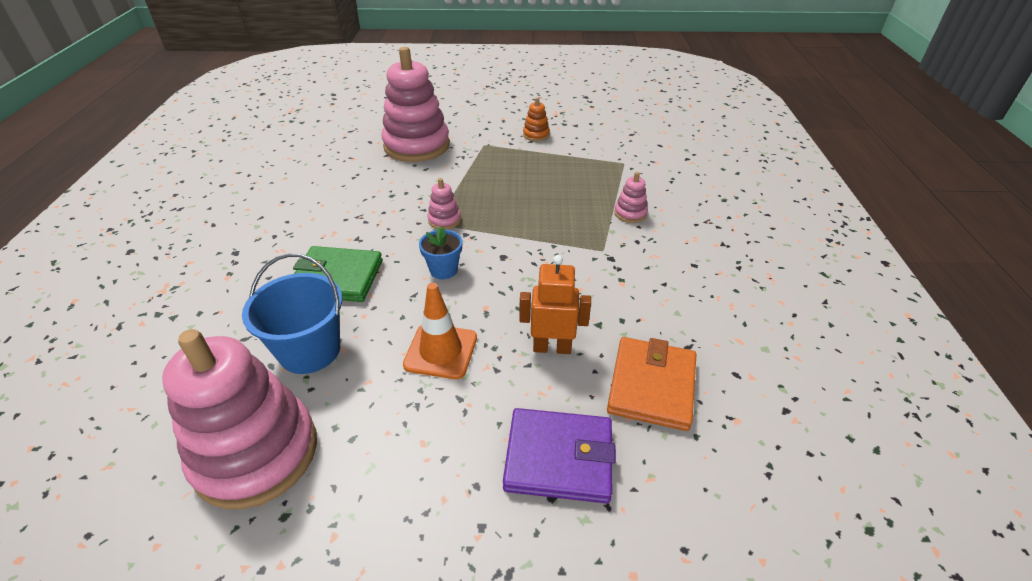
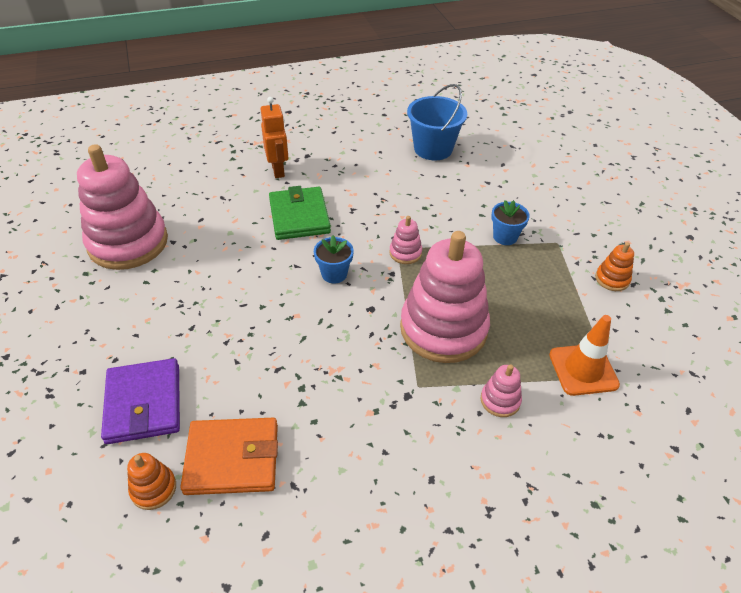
camera: 70 degrees right, 5 degrees up
blue bucket [242,254,342,374] -> blue bucket moved to [407,84,467,160]
pink stacking toy [381,47,450,162] -> pink stacking toy moved to [400,231,490,363]
orange traffic cone [403,283,477,379] -> orange traffic cone moved to [549,315,620,396]
orange robot [520,255,591,354] -> orange robot moved to [261,97,288,178]
none -> orange stacking toy [127,453,176,510]
none -> blue flower pot [491,200,530,245]

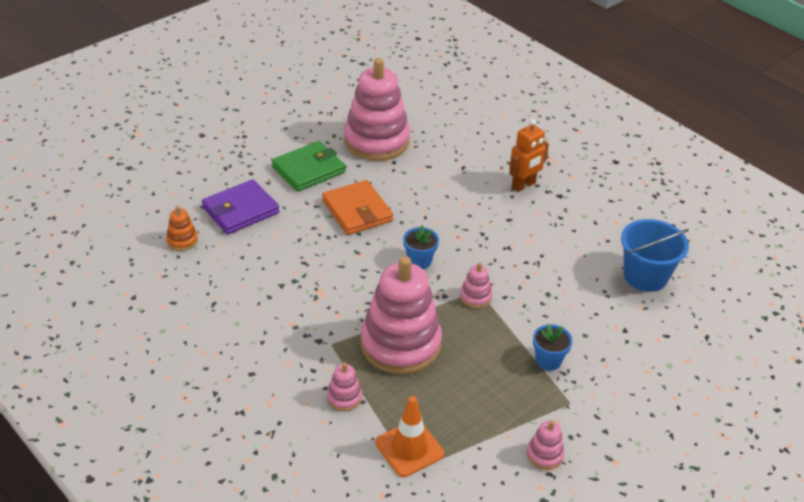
camera: 65 degrees right, 5 degrees down
orange wallet [180,418,278,495] -> orange wallet moved to [322,180,393,235]
green wallet [269,186,331,240] -> green wallet moved to [272,141,346,192]
orange stacking toy [595,242,634,291] -> pink stacking toy [527,420,564,470]

